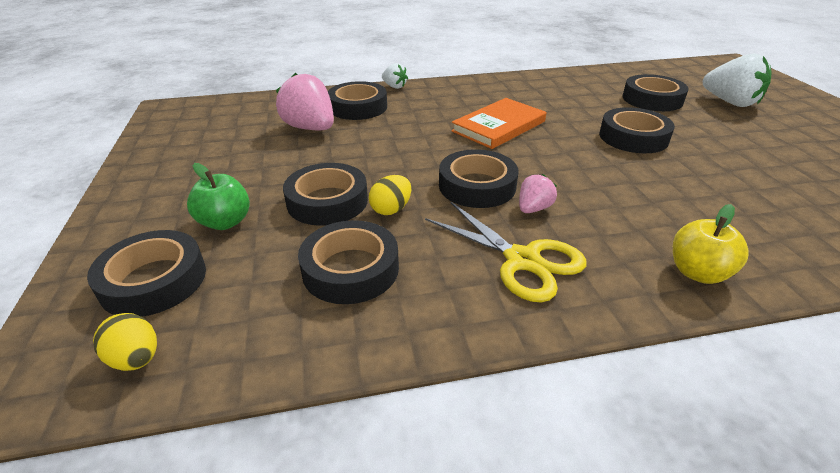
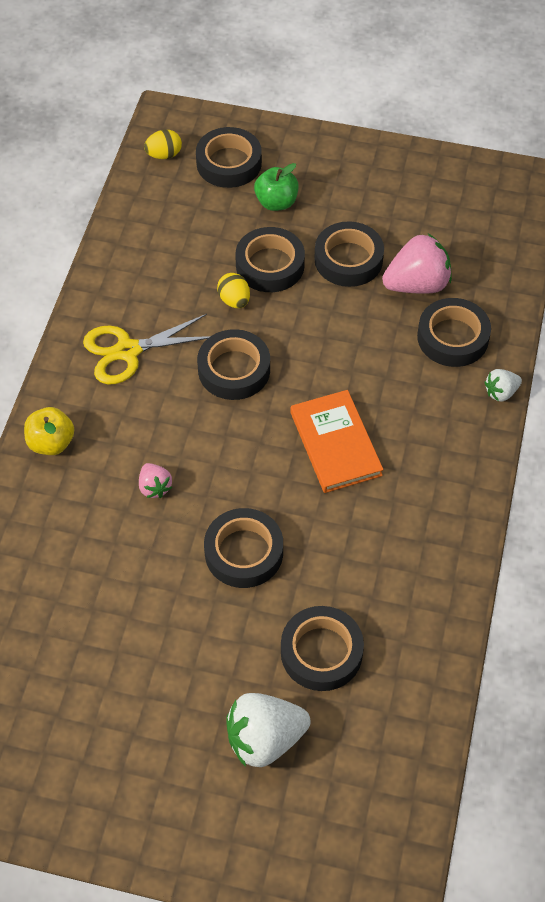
camera: 115 degrees right, 20 degrees up
black tape [298,220,399,304] -> black tape moved to [314,221,384,287]
pink strawberry [519,174,557,213] -> pink strawberry moved to [139,463,172,498]

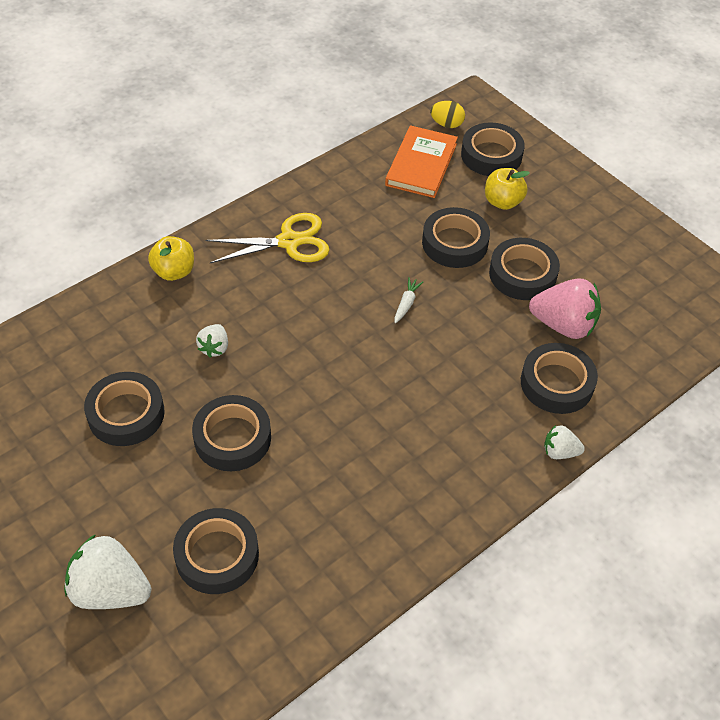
camera: 35 degrees right, 5 degrees down
yellow scissors [83,314,210,384] -> yellow scissors turned 150 degrees clockwise [206,213,330,263]
pink strawberry [139,463,172,498] -> white strawberry [196,324,228,358]
black tape [197,329,270,400] -> black tape moved to [84,372,165,446]
yellow egg [217,273,250,308] -> none
green apple [254,163,299,211] -> yellow apple [485,168,530,210]
orange book [291,390,384,493] -> orange book moved to [385,125,458,198]
none -> white carrot [395,277,423,323]

